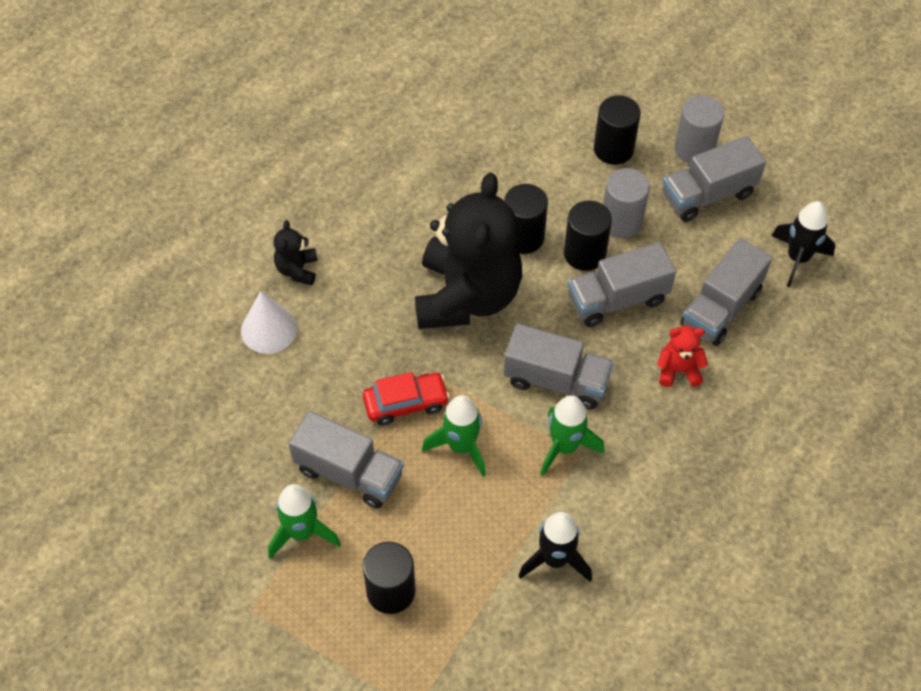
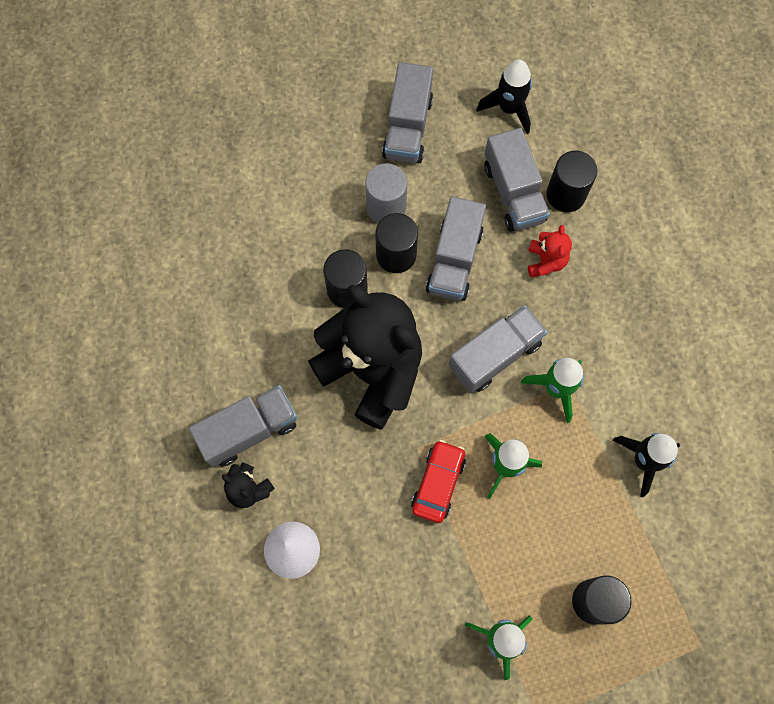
camera: 55 degrees left, 15 degrees up
grey truck [289,411,404,509] -> grey truck moved to [189,385,297,467]
black cylinder [594,96,641,165] -> black cylinder moved to [546,151,597,212]
red teddy bear [657,326,708,387] -> red teddy bear turned 150 degrees clockwise [528,225,572,277]
grey cylinder [674,95,724,164] -> none

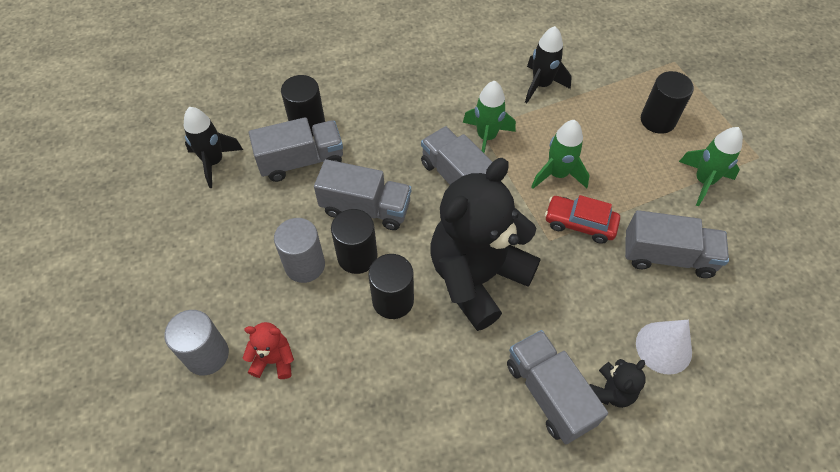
camera: 90 degrees left, 15 degrees down
grey truck [382,62,433,163] -> grey truck moved to [625,210,729,278]
red teddy bear [528,225,572,277] -> red teddy bear moved to [243,322,294,379]
none -> grey cylinder [164,310,229,376]

